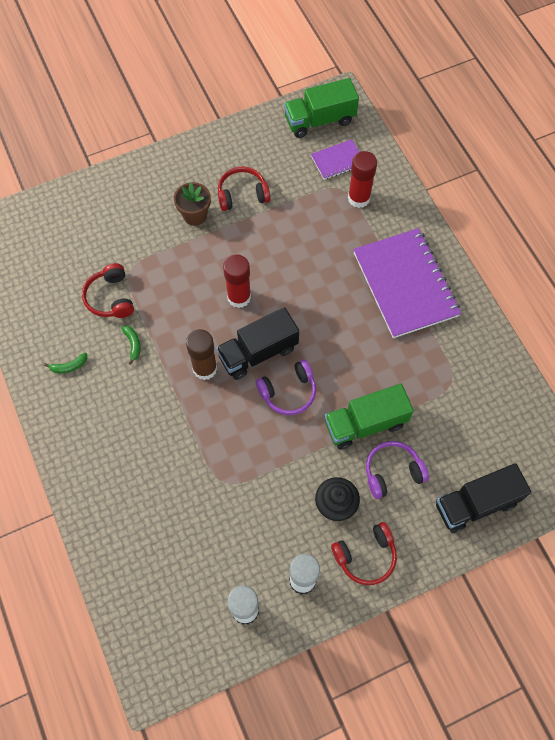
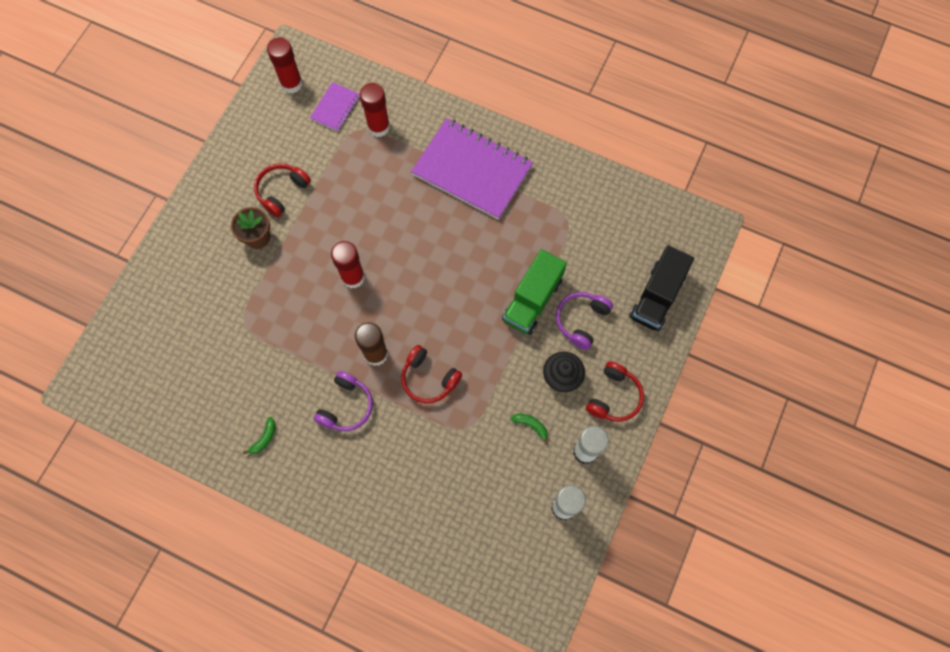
camera: 40 degrees left, 5 degrees up
red headphones [82,263,134,318] -> red headphones moved to [401,345,462,403]
green banana [121,326,141,365] -> green banana moved to [511,413,548,445]
black truck [216,307,299,380] -> none
purple headphones [256,360,316,415] -> purple headphones moved to [313,371,373,431]
green truck [284,78,359,138] -> red glue stick [267,37,303,93]

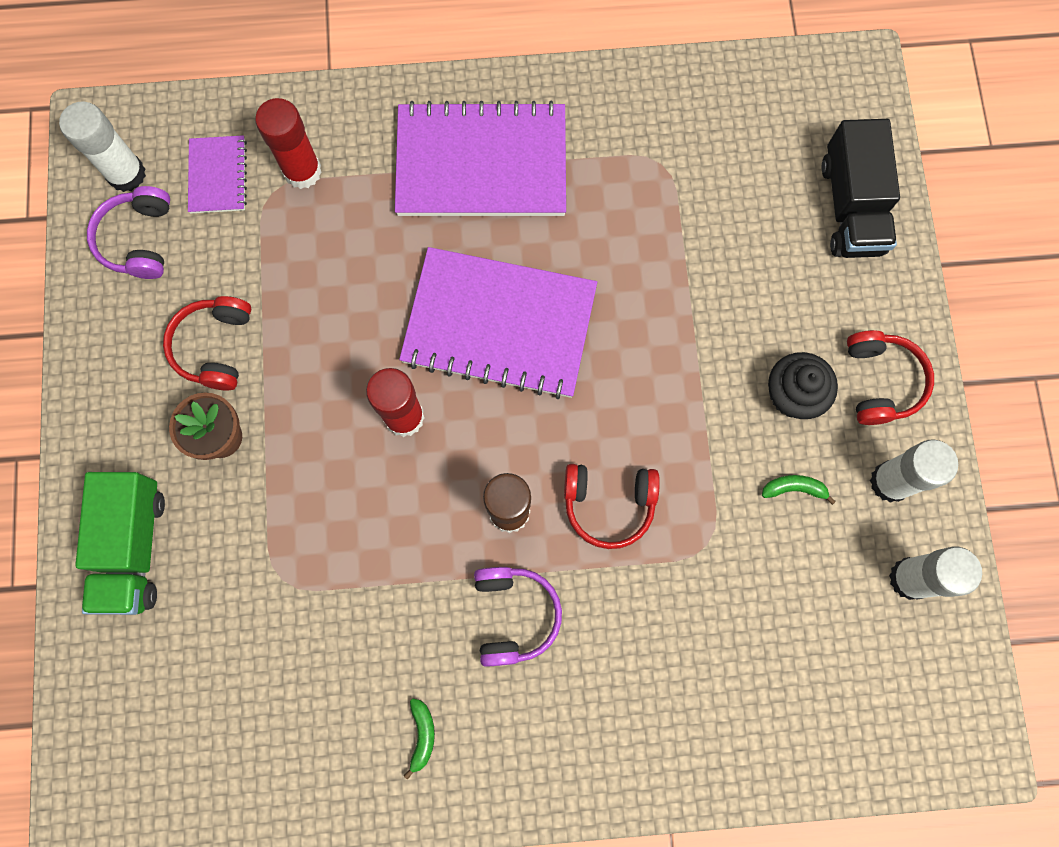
camera: 30 degrees left, 5 degrees up
red glue stick [267,37,303,93] -> white glue stick [59,101,146,192]
green truck [502,249,567,335] -> green truck moved to [75,472,165,615]
purple headphones [556,292,613,350] -> purple headphones moved to [87,186,170,279]
none -> purple notebook [399,247,597,399]

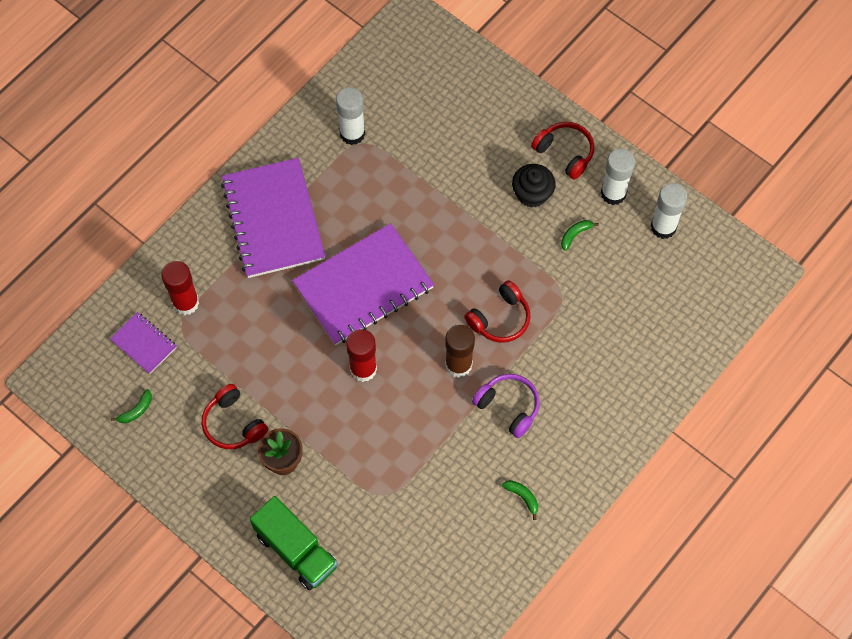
camera: 45 degrees left, 10 degrees down
white glue stick [59,101,146,192] -> white glue stick moved to [336,87,365,145]
purple headphones [87,186,170,279] -> green banana [111,389,152,423]
purple notebook [395,101,566,216] -> purple notebook turned 60 degrees counterclockwise [221,158,325,278]
black truck [821,119,900,258] -> none

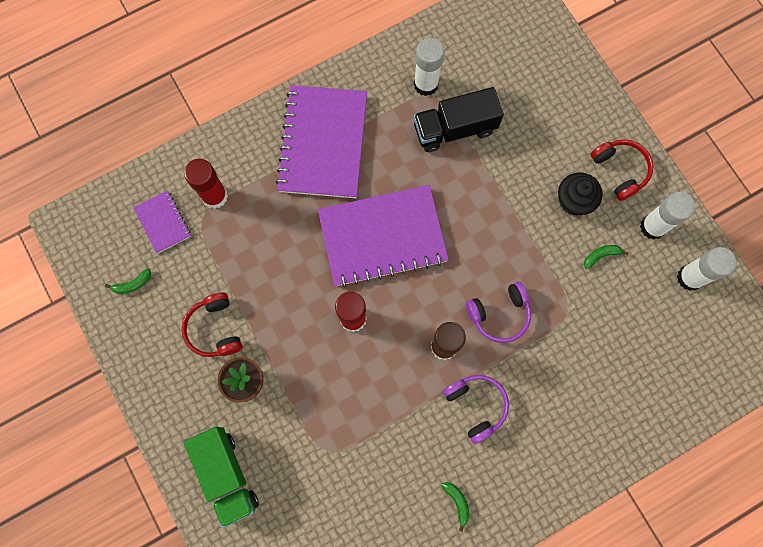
camera: 20 degrees right, 10 degrees up
red headphones [464,280,531,343] -> purple headphones [466,282,531,343]
none -> black truck [413,87,504,152]

